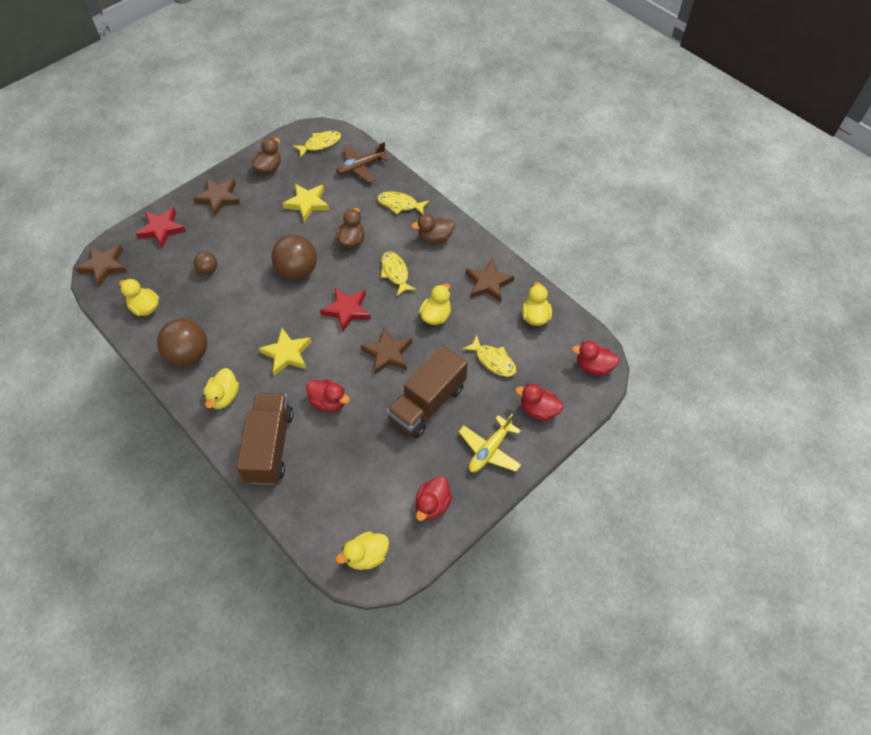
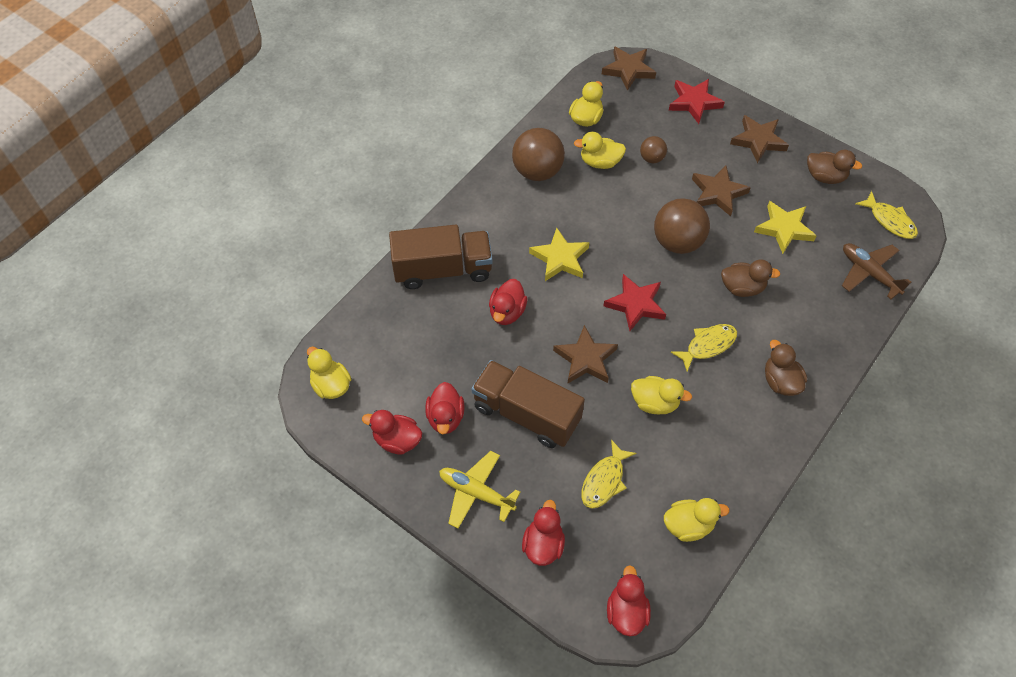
camera: 80 degrees right, 0 degrees up
yellow duck [203,368,239,409] -> yellow duck moved to [574,132,626,169]
yellow fish [377,192,429,215] -> none
brown star [466,259,515,302] -> brown star moved to [692,165,751,216]
none -> red duck [425,382,465,434]

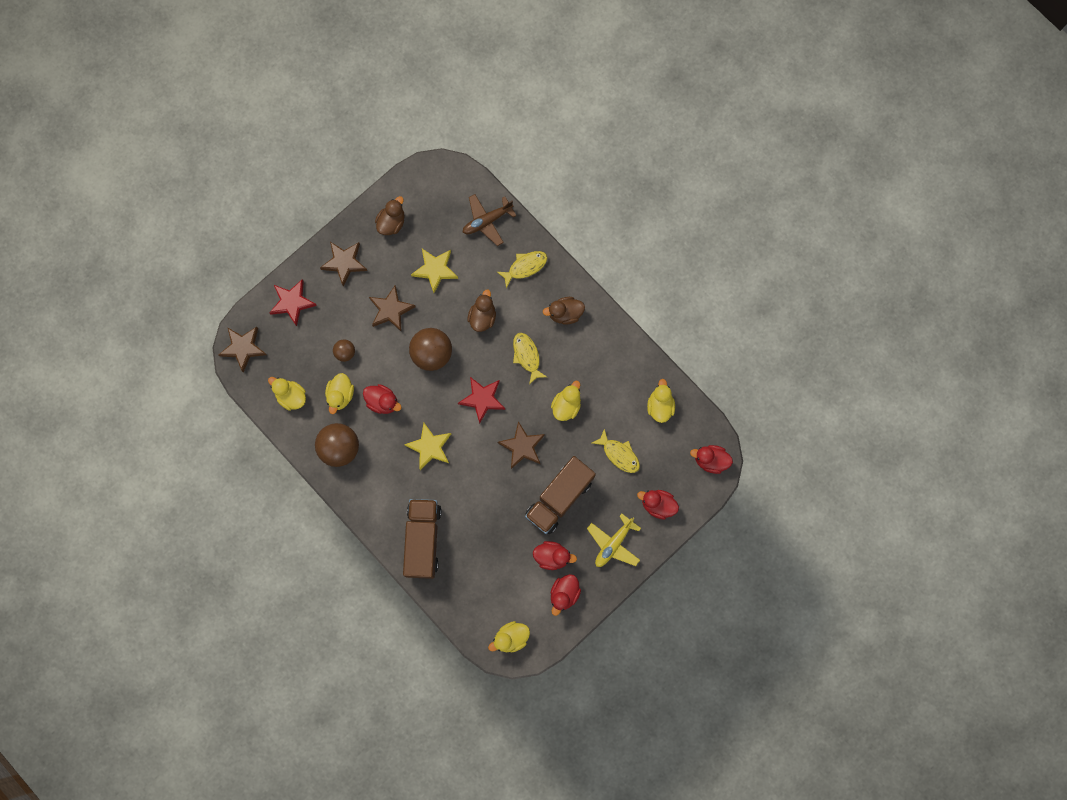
camera: 80 degrees left, 20 degrees up
red duck [489,279,528,325] -> red duck moved to [363,384,402,414]
yellow fish [855,191,918,239] -> yellow fish moved to [497,251,547,288]

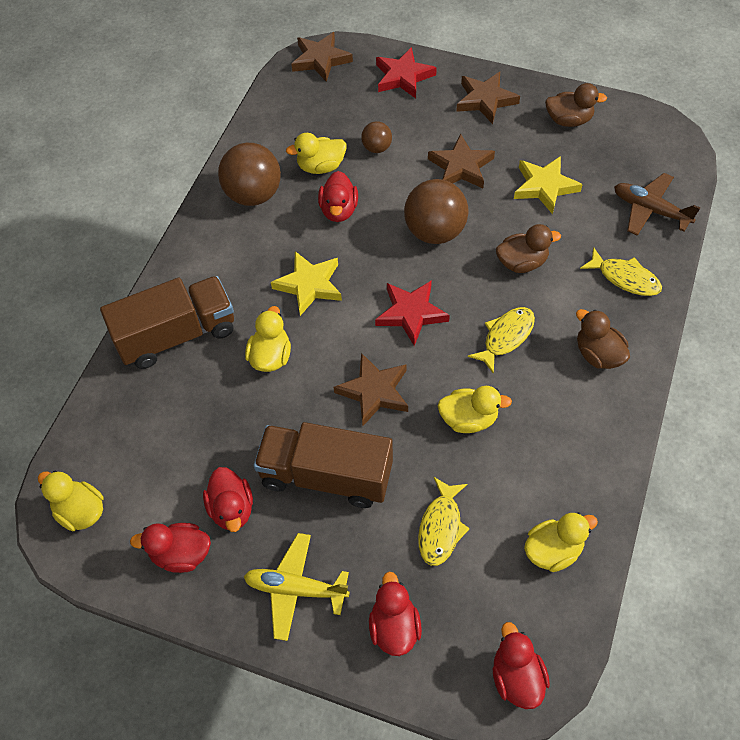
camera: 65 degrees right, 20 degrees down
yellow duck [268,377,306,411] -> yellow duck moved to [245,306,291,372]

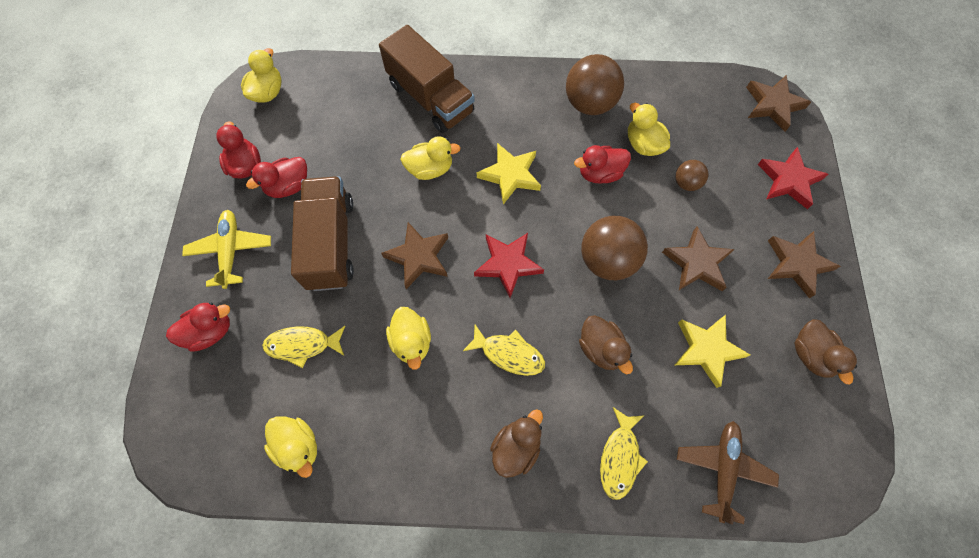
camera: 70 degrees right, 10 degrees up
red duck [492,622,550,709] -> none

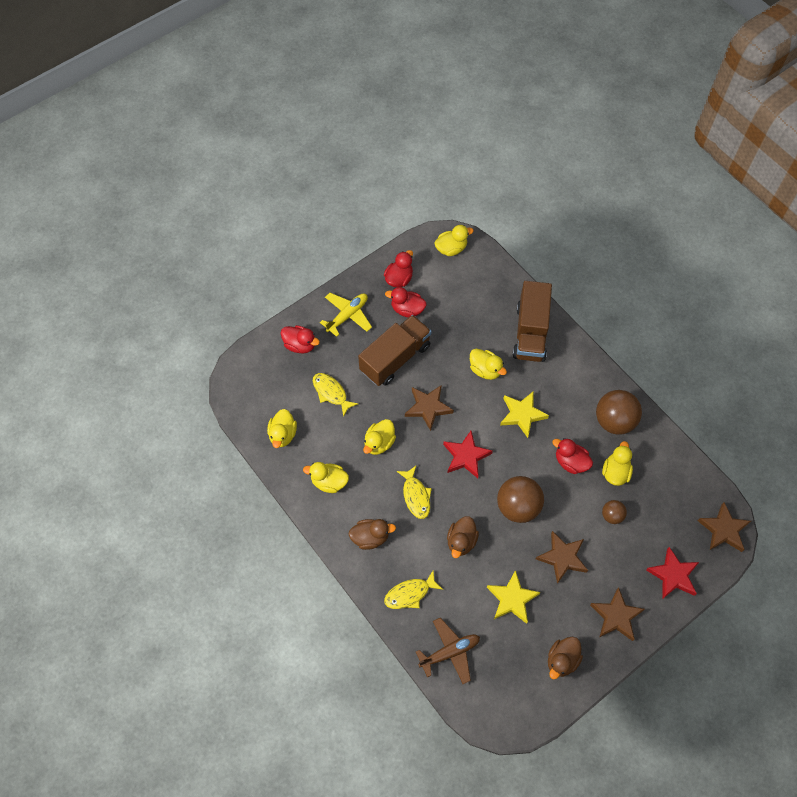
camera: 50 degrees right, 5 degrees down
none -> yellow duck [303,462,349,493]

